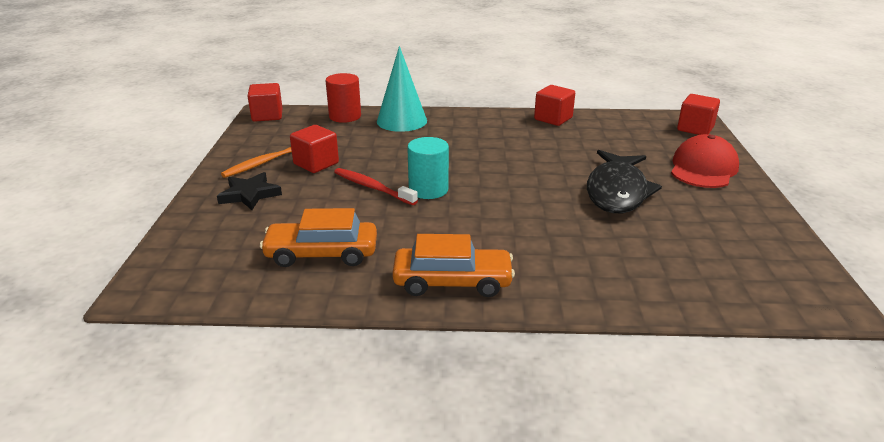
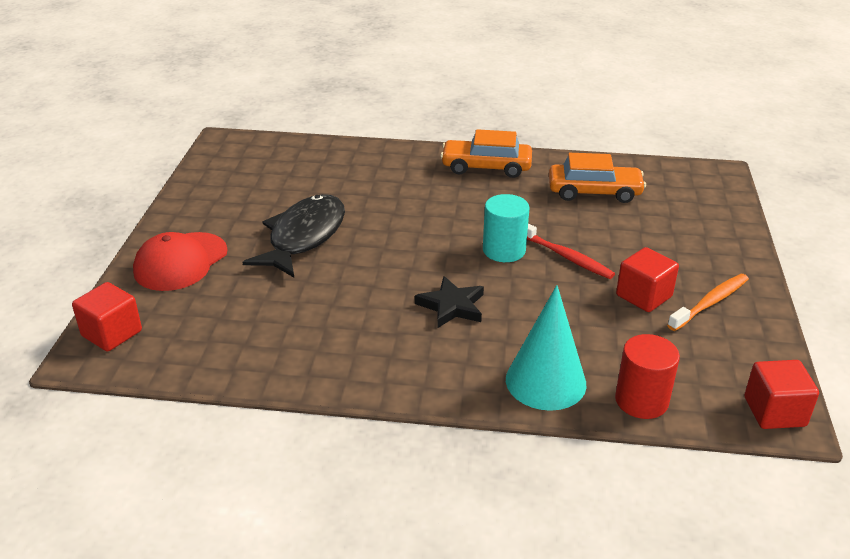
camera: 175 degrees left, 5 degrees up
black star [217,172,282,210] -> black star moved to [415,276,484,328]
red cube [534,85,575,126] -> none

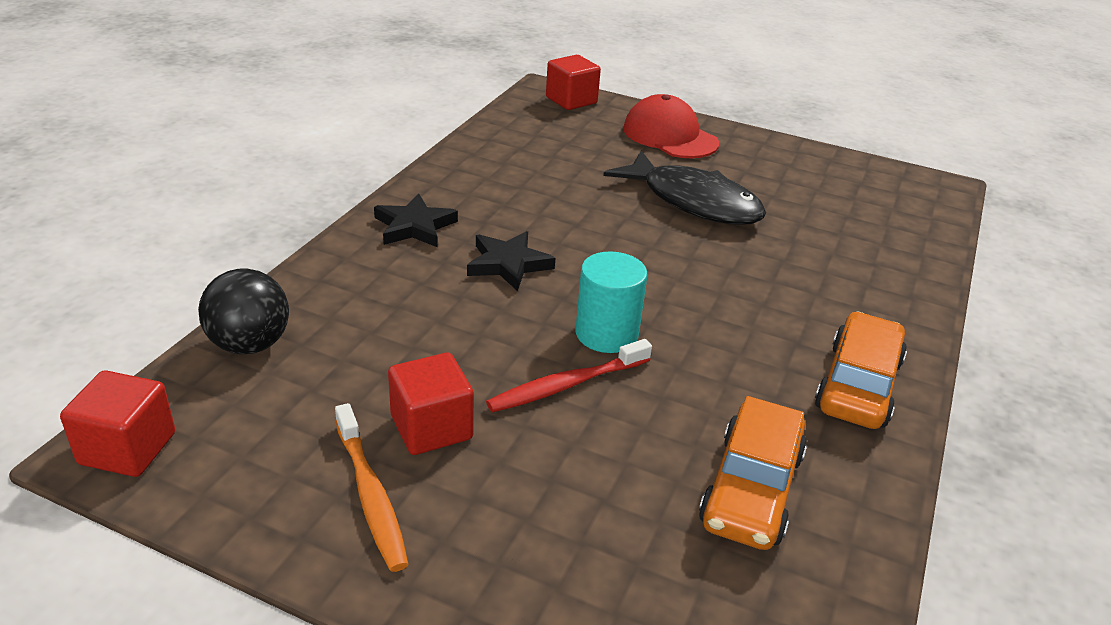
camera: 105 degrees right, 0 degrees up
turquoise cone [506,285,586,411] -> none
red cylinder [615,334,680,419] -> black ball [198,268,289,355]
none -> black star [374,194,458,247]

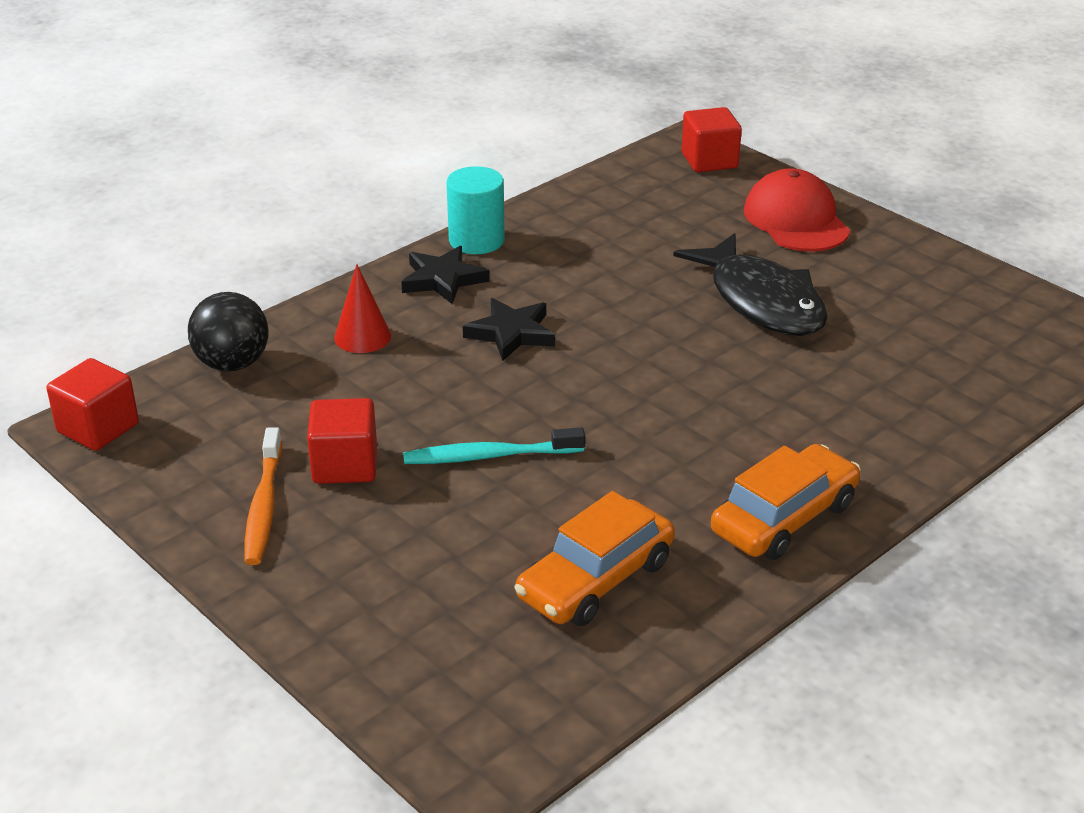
camera: 25 degrees right, 0 degrees up
red toothbrush [486,339,652,412] -> turquoise toothbrush [403,428,585,464]
turquoise cylinder [575,251,647,353] -> turquoise cylinder moved to [447,166,505,254]
none -> red cone [334,264,391,353]

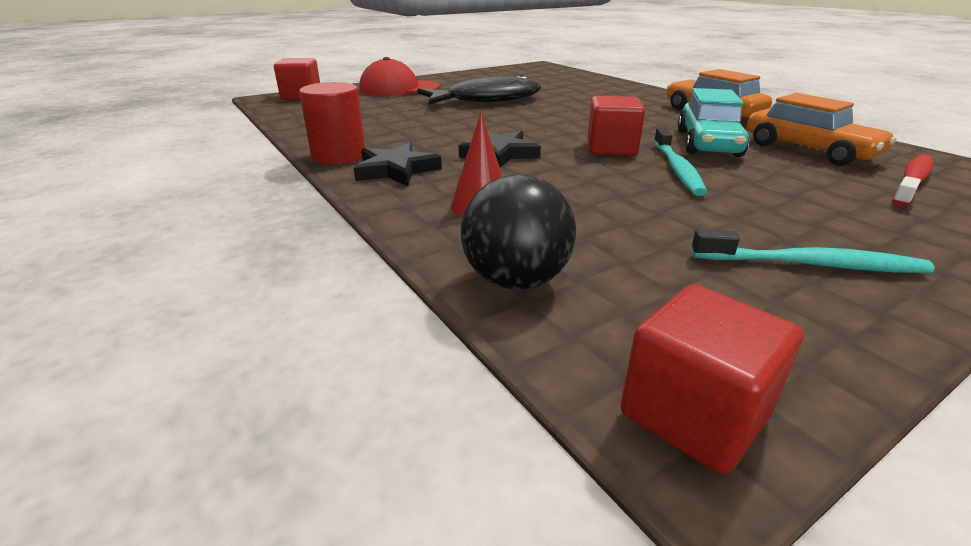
camera: 80 degrees left, 5 degrees down
orange toothbrush [244,427,282,565] -> turquoise toothbrush [692,229,935,273]
red cube [307,398,377,484] -> red cube moved to [587,96,645,156]
turquoise cylinder [447,166,505,254] -> red cylinder [299,82,365,165]
none -> turquoise car [677,88,749,157]
none -> red toothbrush [892,154,933,207]

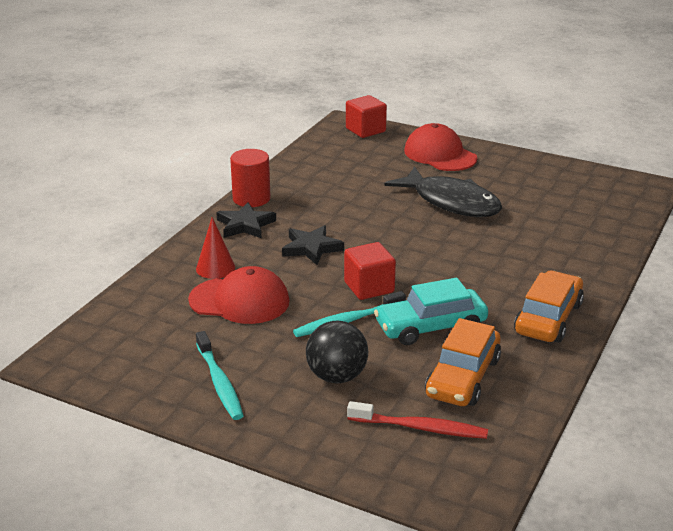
camera: 60 degrees right, 0 degrees up
black ball [461,175,576,289] -> black ball moved to [306,321,368,384]
red cube [621,284,803,475] -> none
none -> red cap [188,266,289,324]

